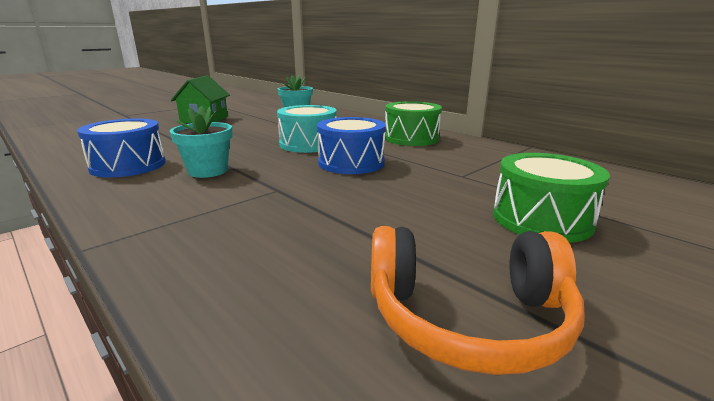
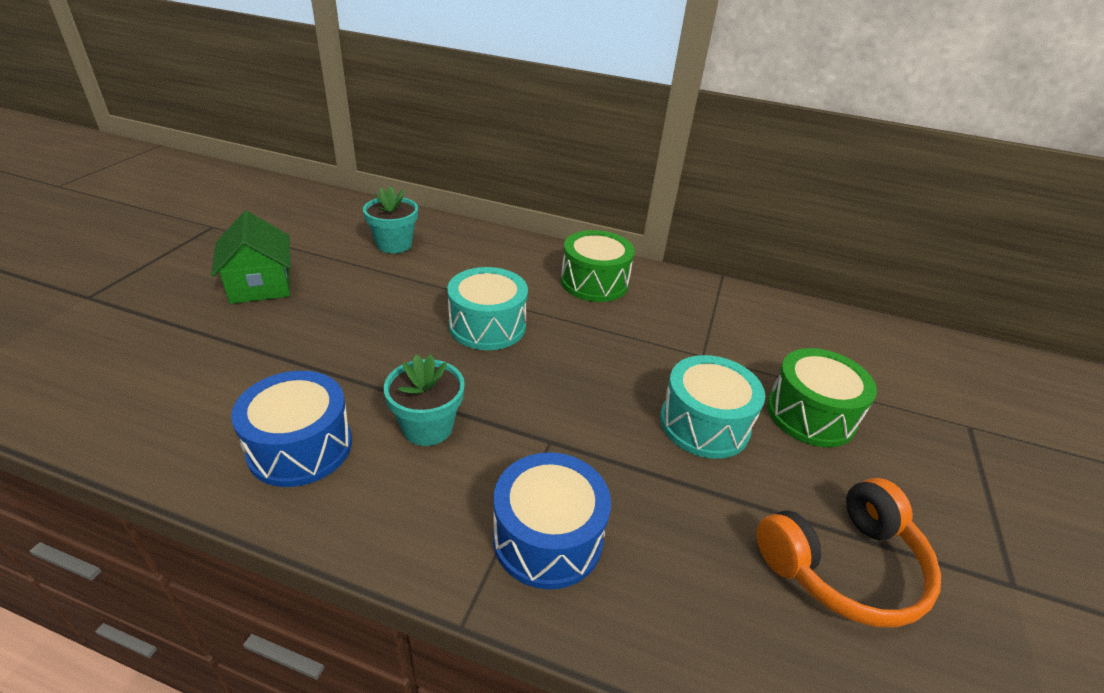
camera: 30 degrees left, 15 degrees up
blue drum [317,117,386,174] -> blue drum moved to [493,452,611,589]
none -> turquoise drum [660,355,765,459]

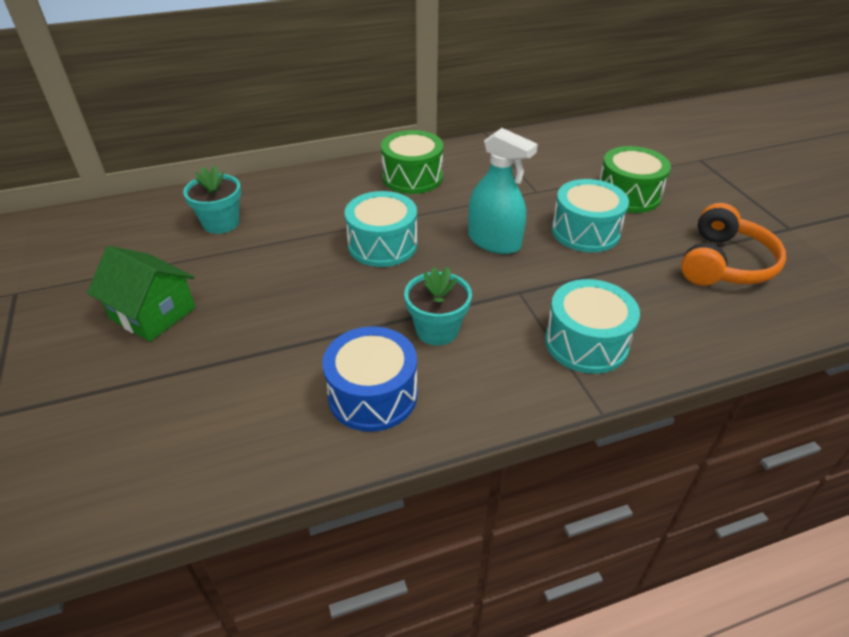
camera: 35 degrees left, 5 degrees up
blue drum [493,452,611,589] -> turquoise drum [545,279,640,374]
none -> turquoise spray bottle [468,128,538,254]

